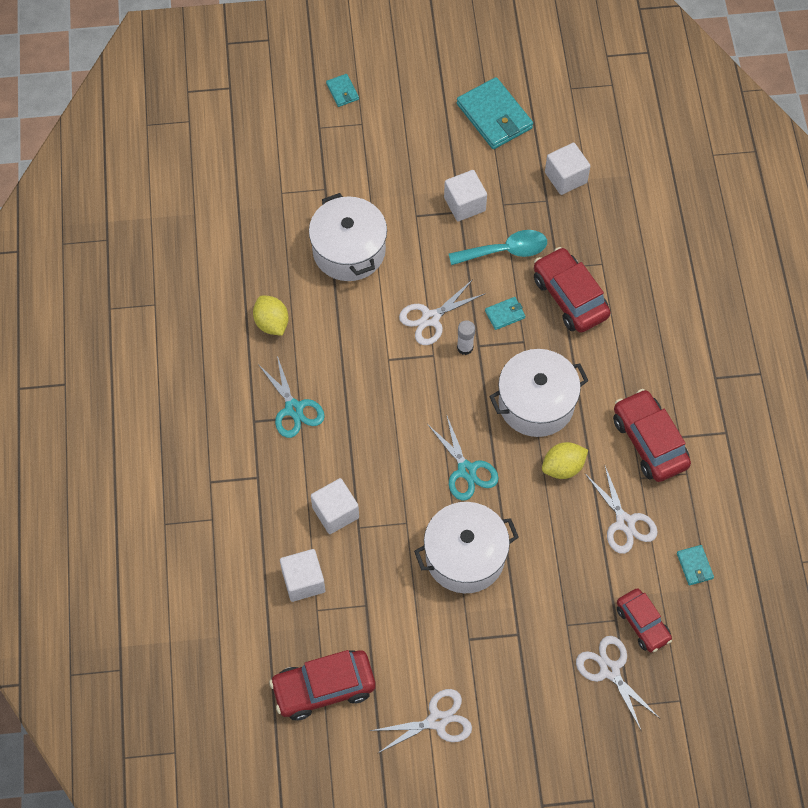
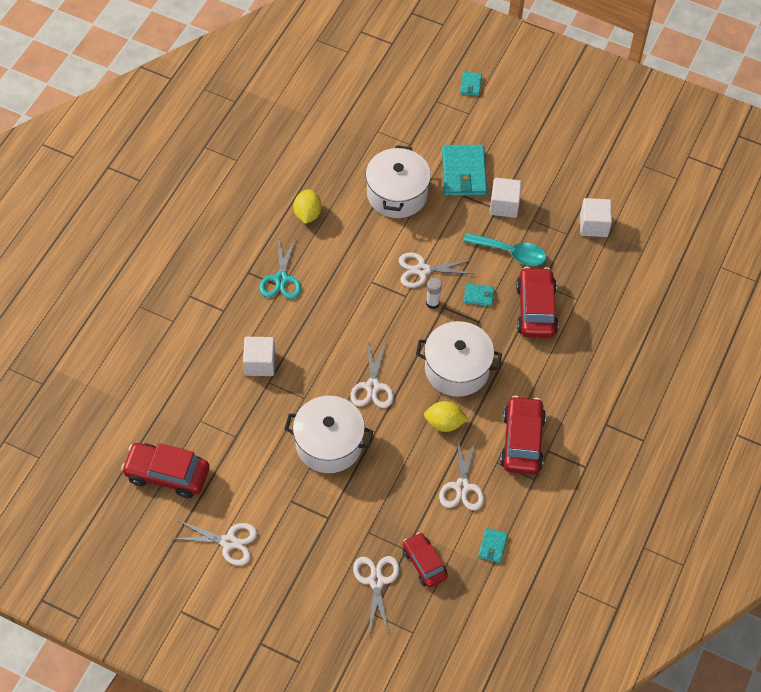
camera: 30 degrees right, 5 degrees down
white cube [280,549,325,602] -> none
turquoise scissors [427,414,498,500] -> white scissors [350,340,394,408]
turquoise wallet [457,77,533,149] -> turquoise wallet moved to [442,145,487,196]
red car [617,588,672,652] -> red car turned 150 degrees clockwise [403,532,448,588]

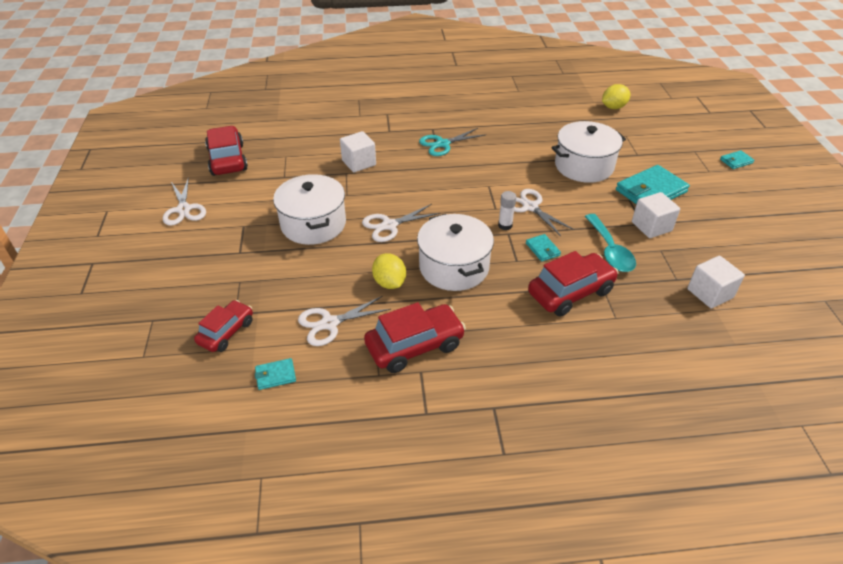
camera: 60 degrees right, 15 degrees down
yellow lemon [293,189,322,224] -> yellow lemon moved to [602,84,631,109]
white scissors [353,556,399,635] -> none

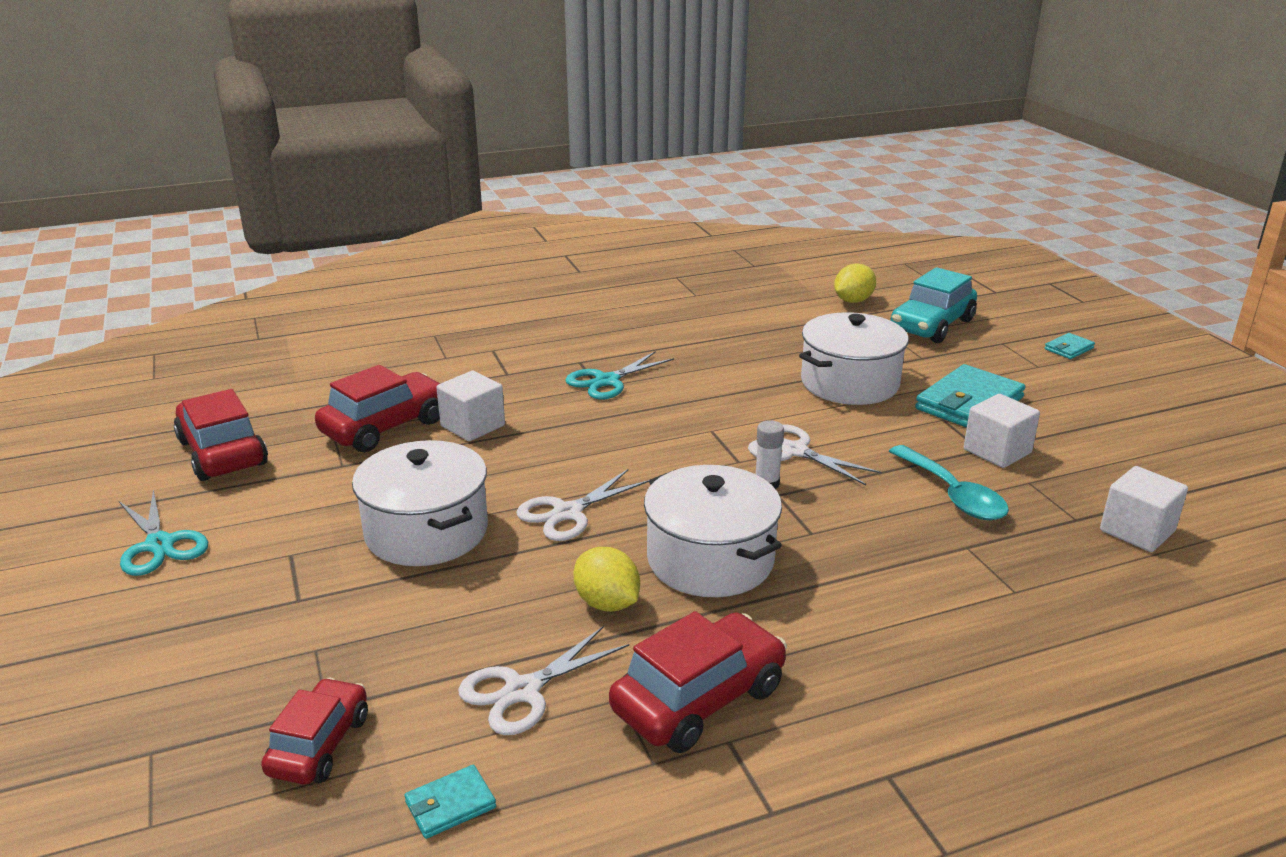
camera: 15 degrees left, 15 degrees down
white scissors [163,177,206,226] -> turquoise scissors [119,490,208,576]
turquoise wallet [526,234,561,262] -> none
red car [528,251,618,317] -> red car moved to [315,365,440,452]
none -> turquoise car [890,267,977,343]

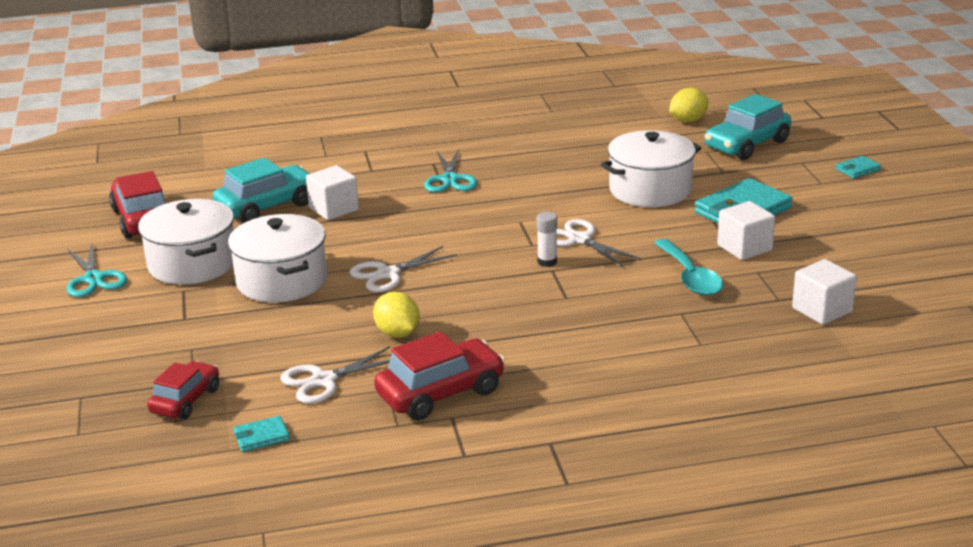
camera: 10 degrees right, 0 degrees up
red car [315,365,440,452] -> turquoise car [212,158,310,223]
turquoise scissors [565,351,674,400] -> turquoise scissors turned 60 degrees counterclockwise [424,149,477,193]
white pot [644,465,782,597] -> white pot moved to [138,199,234,285]

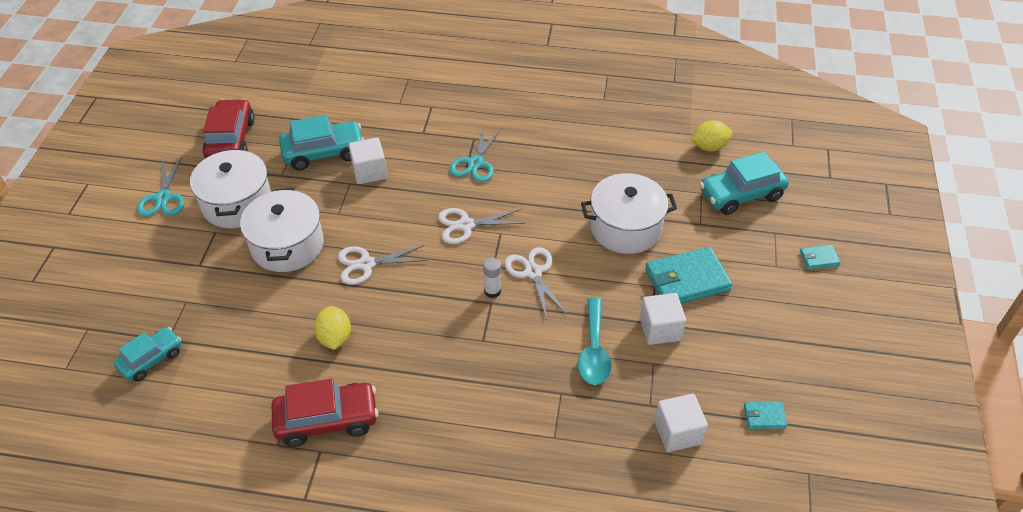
camera: 20 degrees right, 20 degrees up
red car [147,361,219,420] -> turquoise car [114,327,181,382]
turquoise wallet [233,416,290,452] -> turquoise wallet moved to [744,402,787,429]
white scissors [280,347,390,404] -> white scissors moved to [438,208,525,244]

